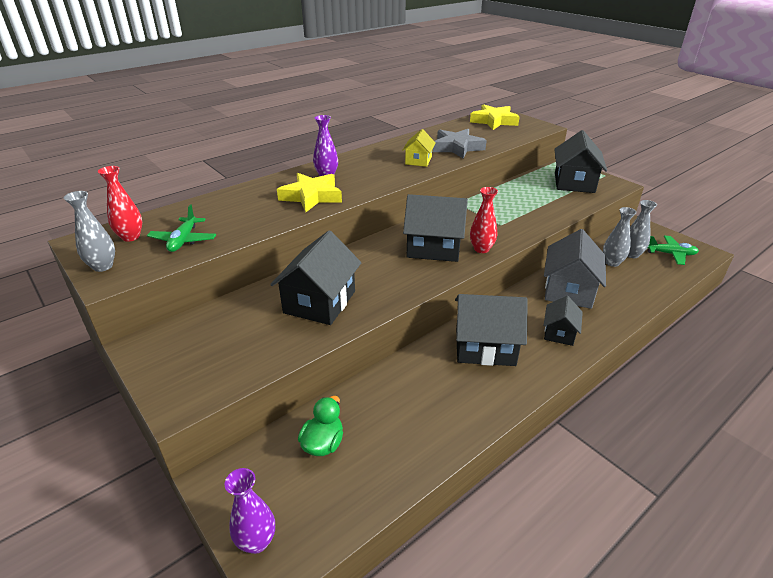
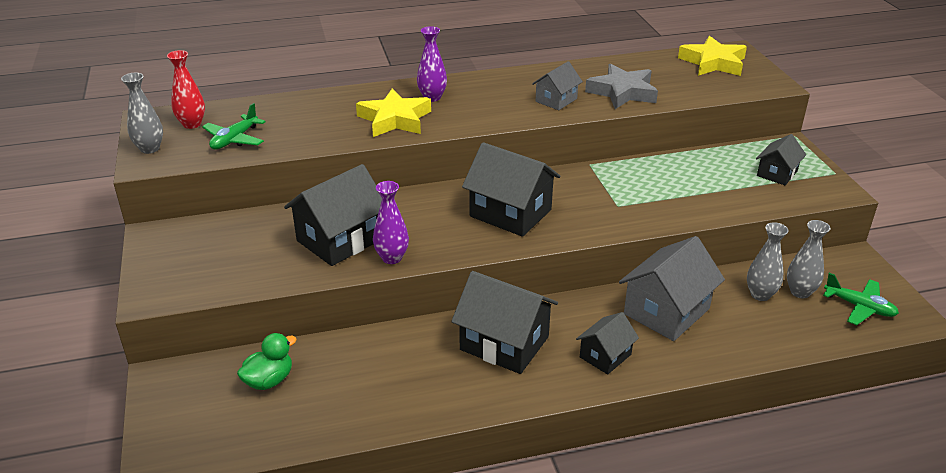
camera: 25 degrees right, 0 degrees up
purple vase [225,468,275,554] -> purple vase moved to [373,181,409,264]
yellow house [402,129,436,167] -> grey house [532,61,583,110]
red vase [470,187,498,253] -> none
black house [554,130,607,193] -> black house [756,134,806,185], size x0.56

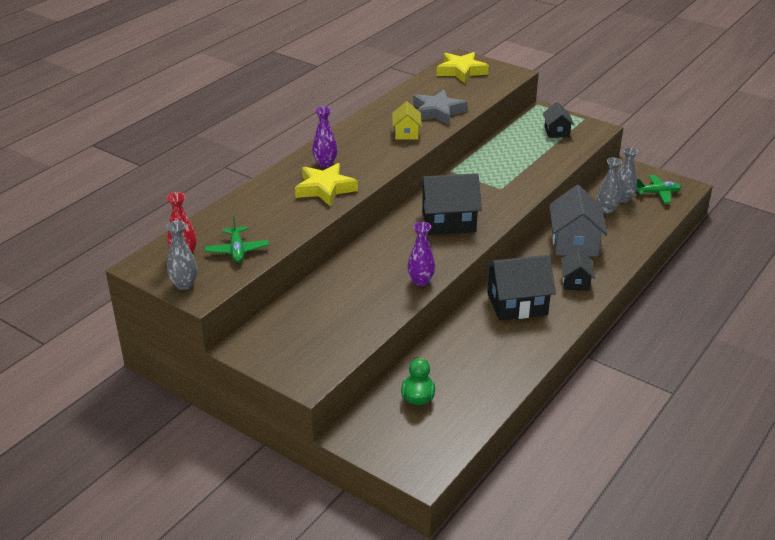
camera: 40 degrees left, 0 degrees up
black house [284,164,382,266] -> none
grey house [532,61,583,110] -> yellow house [392,101,422,140]

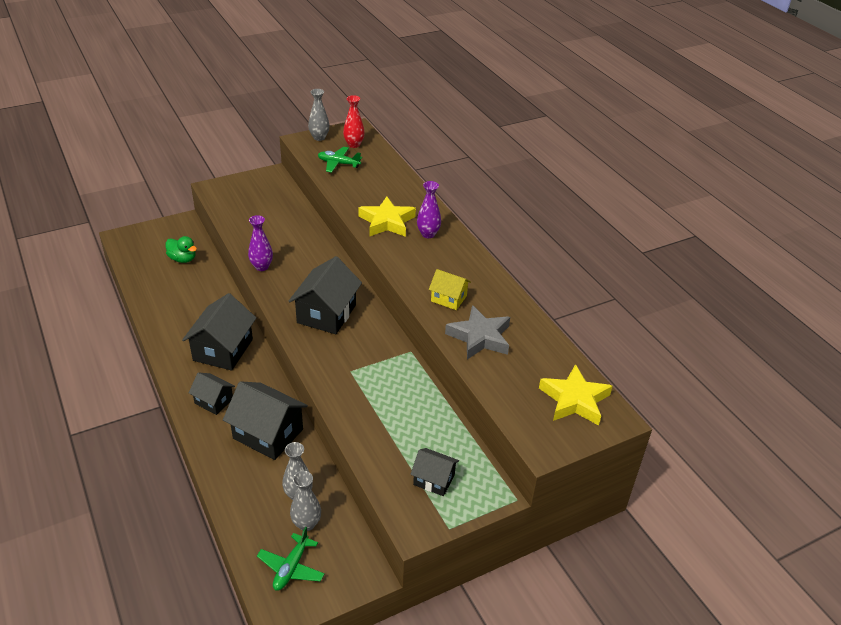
camera: 115 degrees right, 5 degrees up
grey house [549,185,608,256] -> black house [223,381,308,460]

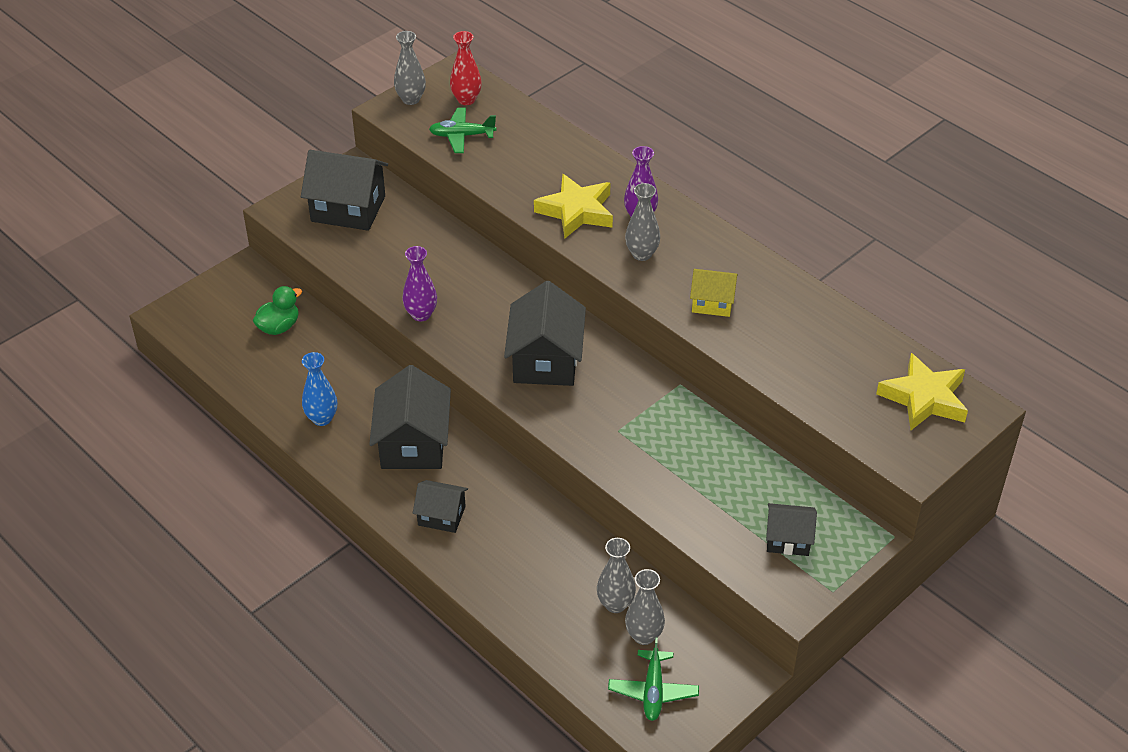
camera: 15 degrees left, 5 degrees up
green duck [166,236,197,263] -> green duck turned 60 degrees counterclockwise [253,286,302,335]
black house [223,381,308,460] -> black house moved to [301,150,388,231]
grey star [445,305,510,359] -> none
none -> blue vase [302,352,337,426]
none -> grey vase [625,183,660,261]

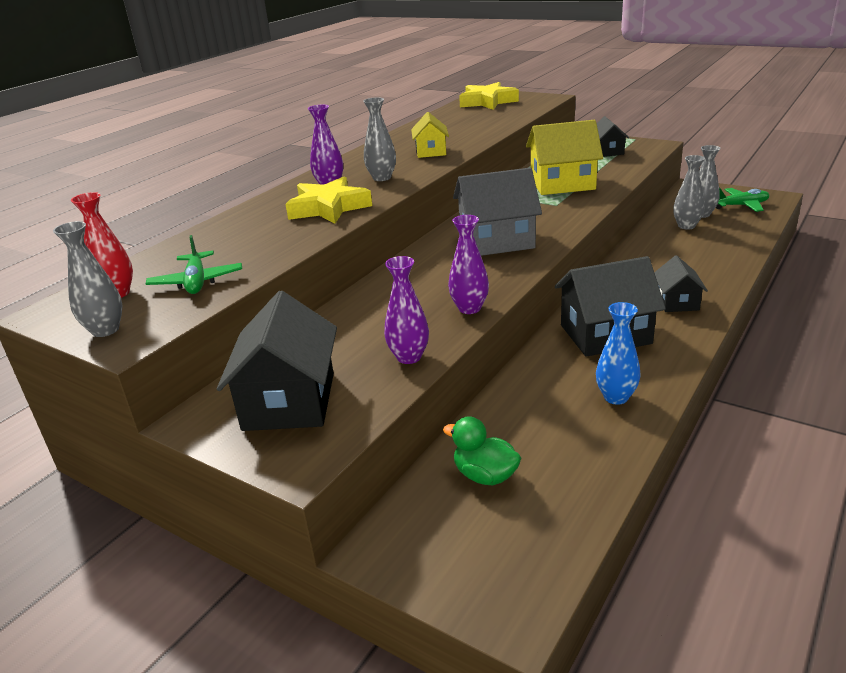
camera: 100 degrees left, 15 degrees down
black house [504,281,586,386] -> grey house [453,168,542,256]
none -> purple vase [384,256,429,364]
none -> yellow house [526,120,603,195]

